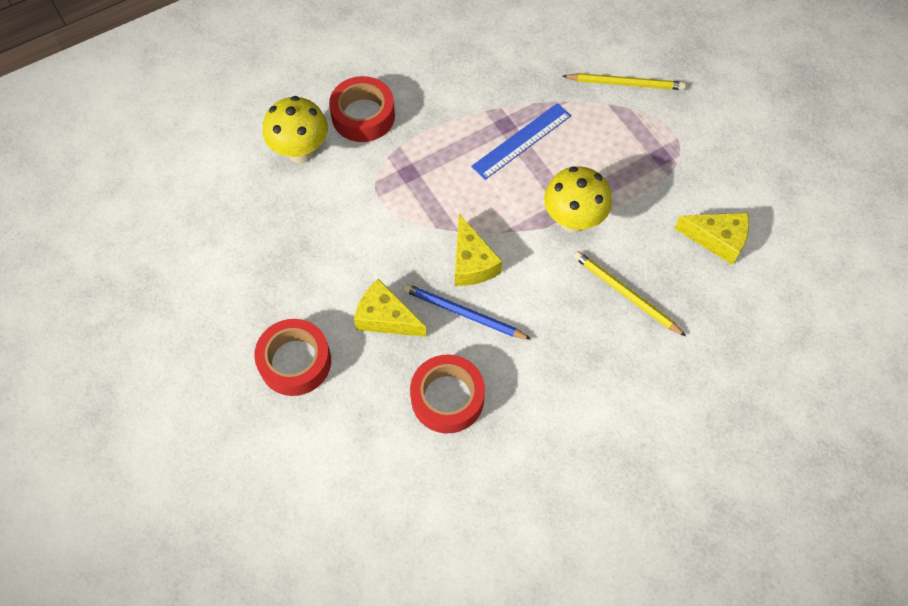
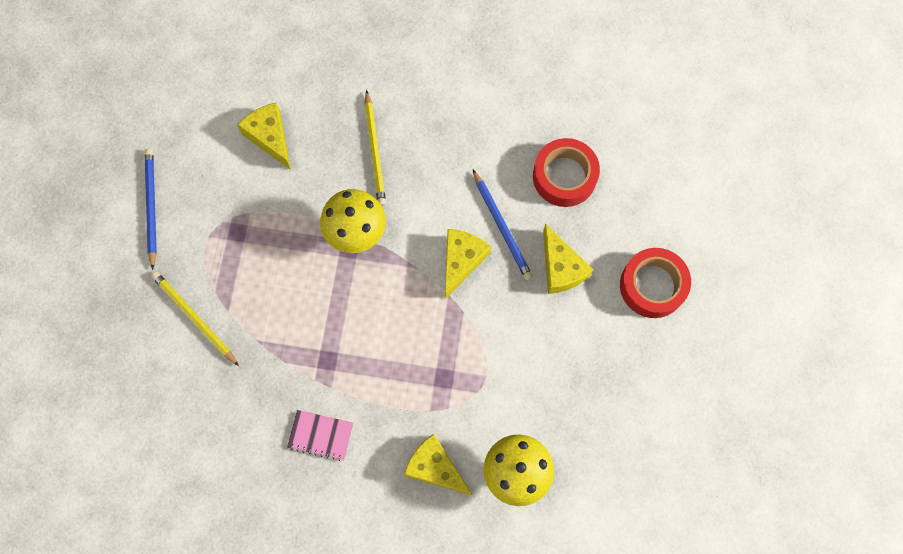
camera: 140 degrees left, 10 degrees up
red tape [329,76,395,142] -> yellow cheese [404,434,472,495]
blue ruler [471,103,571,180] -> none
none -> blue pencil [145,149,157,270]
none -> pink notebook [287,410,353,461]

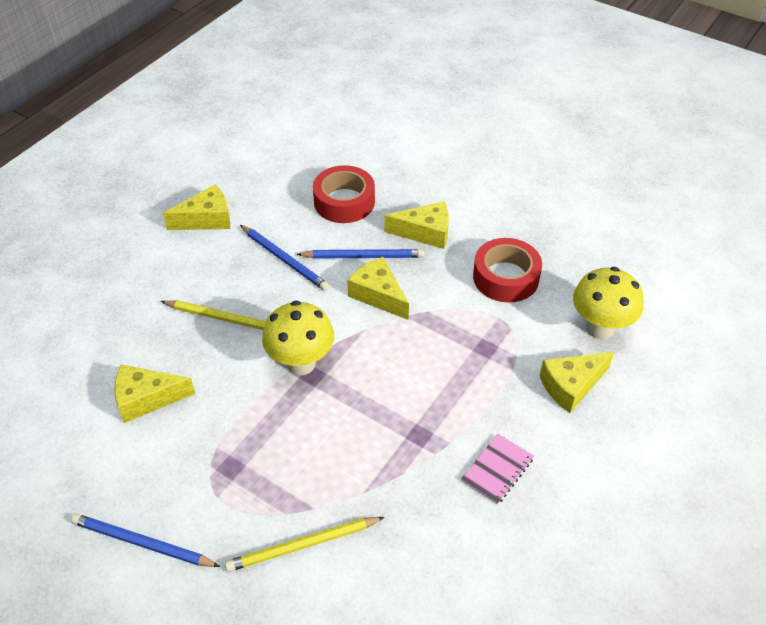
camera: 65 degrees left, 25 degrees down
red tape [620,248,691,318] -> red tape moved to [473,238,542,302]
none -> yellow cheese [163,184,230,230]
none -> blue pencil [240,225,329,291]

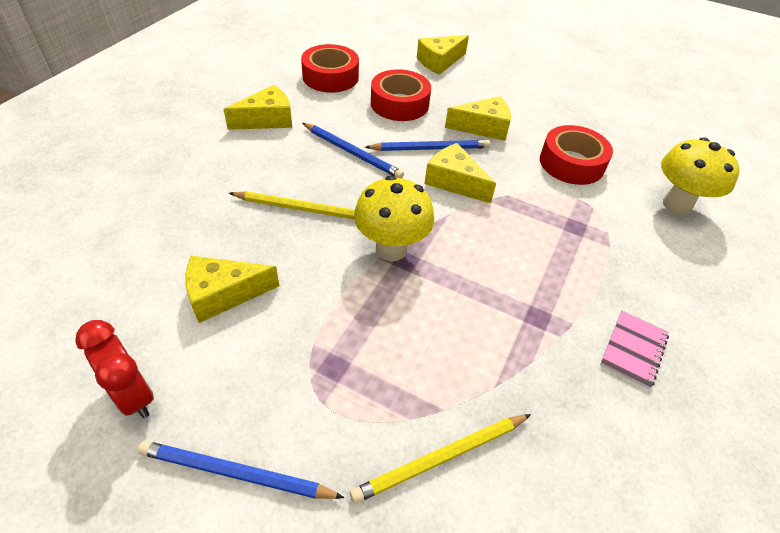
camera: 10 degrees left, 0 degrees up
yellow cheese [540,352,614,413] -> yellow cheese moved to [417,35,469,75]
none -> red clock [75,320,154,418]
none -> red tape [301,44,359,93]

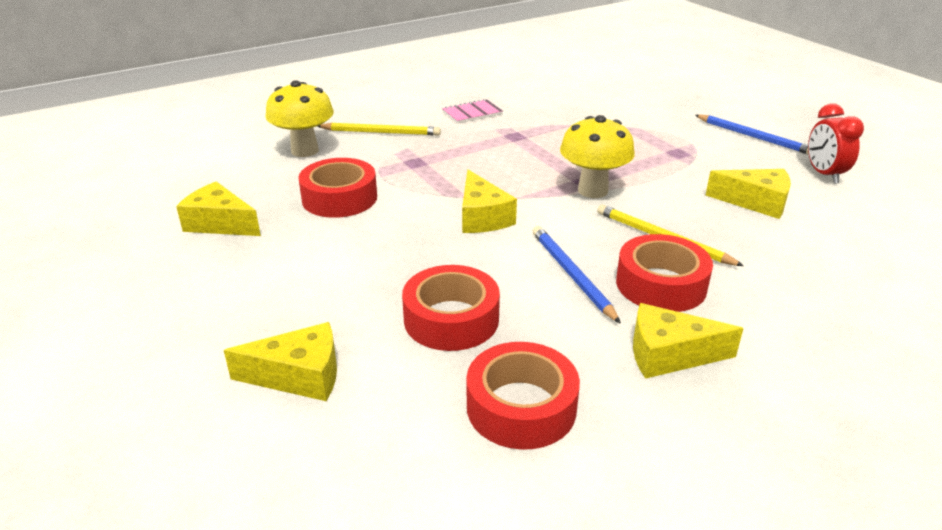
camera: 145 degrees left, 15 degrees down
yellow pencil [350,414,531,504] -> yellow pencil moved to [317,123,441,136]
blue pencil [365,140,490,151] -> none
yellow cheese [445,96,511,141] -> yellow cheese moved to [176,182,261,236]
none -> red tape [616,234,713,312]

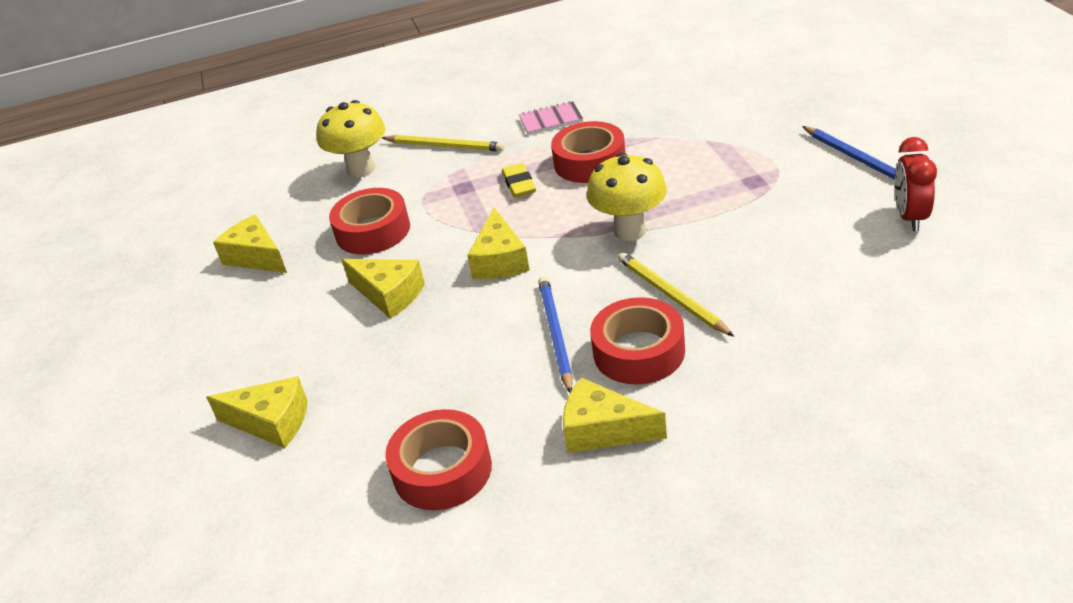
camera: 20 degrees right, 5 degrees up
red tape [402,265,500,351] -> red tape moved to [551,121,626,183]
yellow cheese [705,169,791,219] -> yellow cheese moved to [341,259,425,319]
none -> yellow eraser [502,163,536,198]

